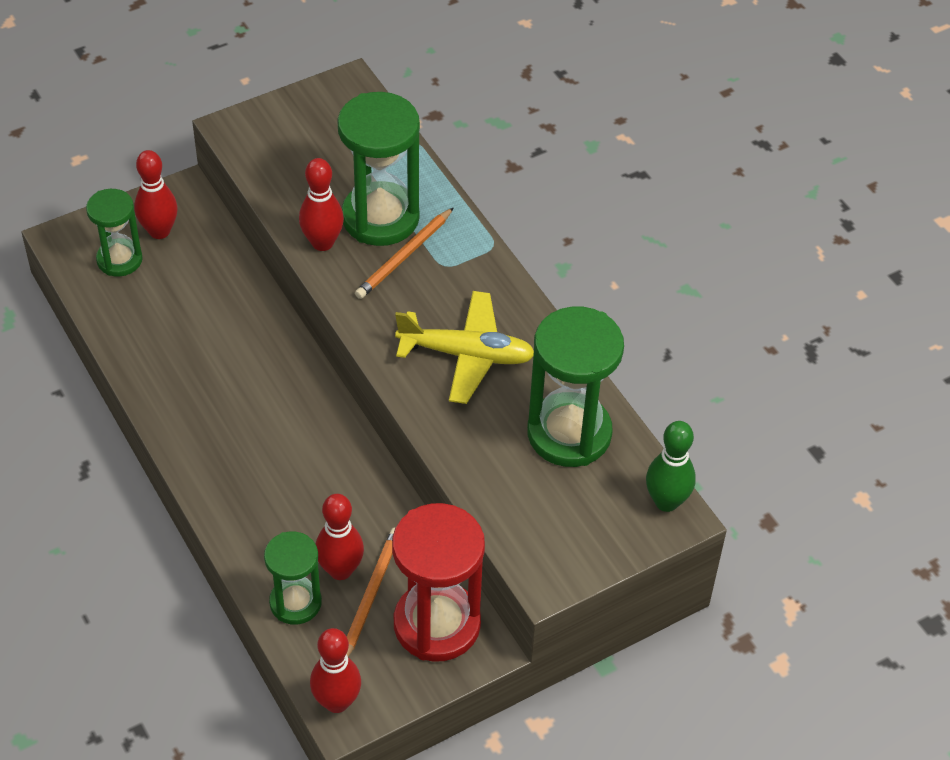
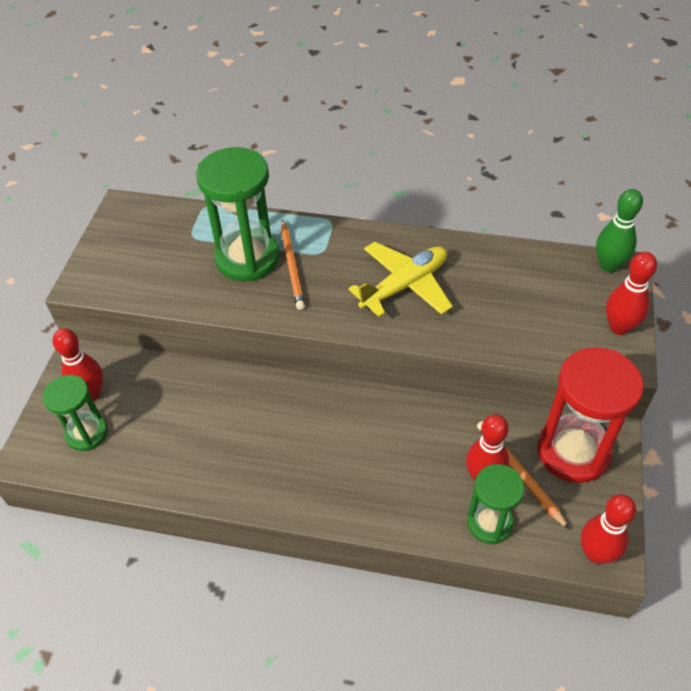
camera: 45 degrees left, 0 degrees up
red bowling pin [299,158,344,251] -> red bowling pin moved to [606,252,657,335]
green hourglass [527,307,624,467] -> none

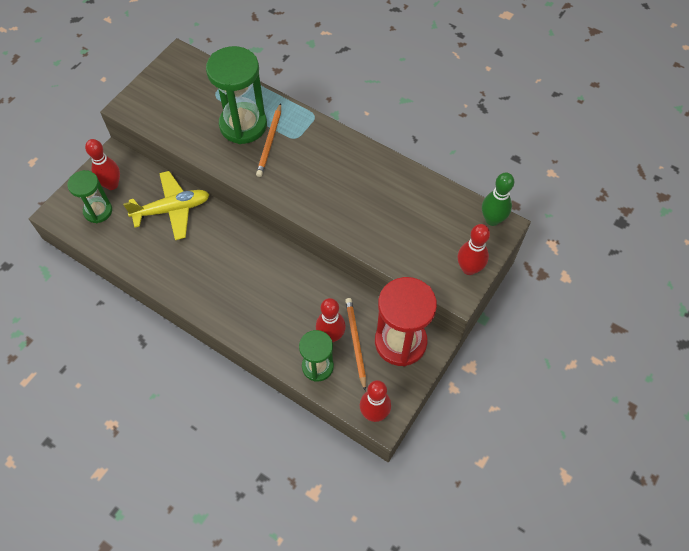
camera: 20 degrees right, 10 degrees up
yellow plane [348,242,453,317] -> yellow plane moved to [123,171,210,240]

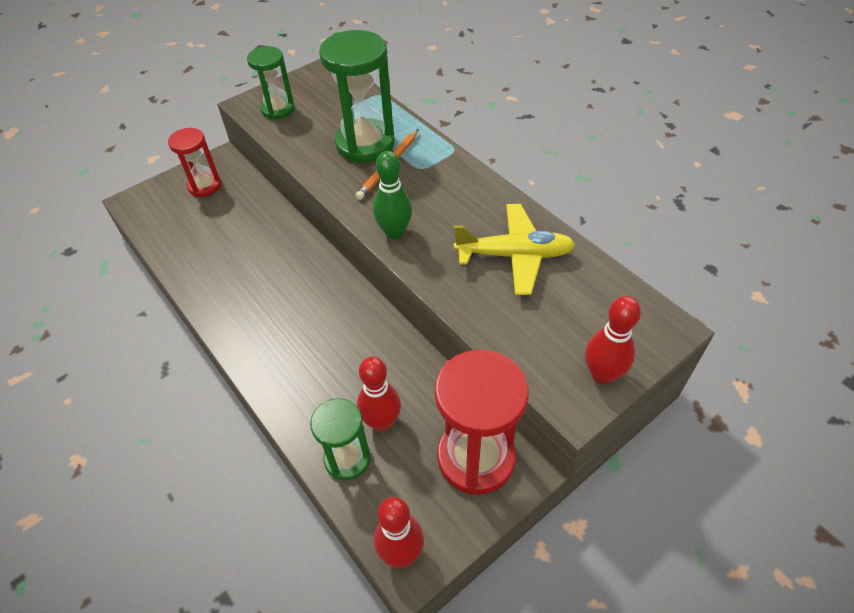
camera: 20 degrees right, 10 degrees down
green hourglass [67,170,112,223] -> green hourglass moved to [247,46,295,120]
red bowling pin [85,139,120,190] -> red hourglass [168,128,222,197]
yellow plane [123,171,210,240] -> yellow plane moved to [454,204,575,295]
orange pencil [345,298,366,390] -> none
green bowling pin [482,172,514,226] -> green bowling pin moved to [373,151,412,239]

